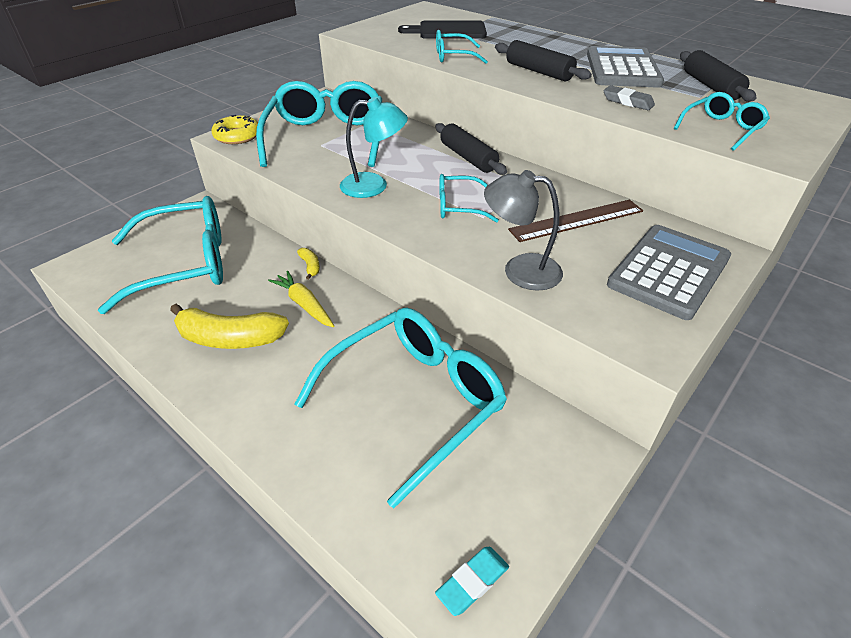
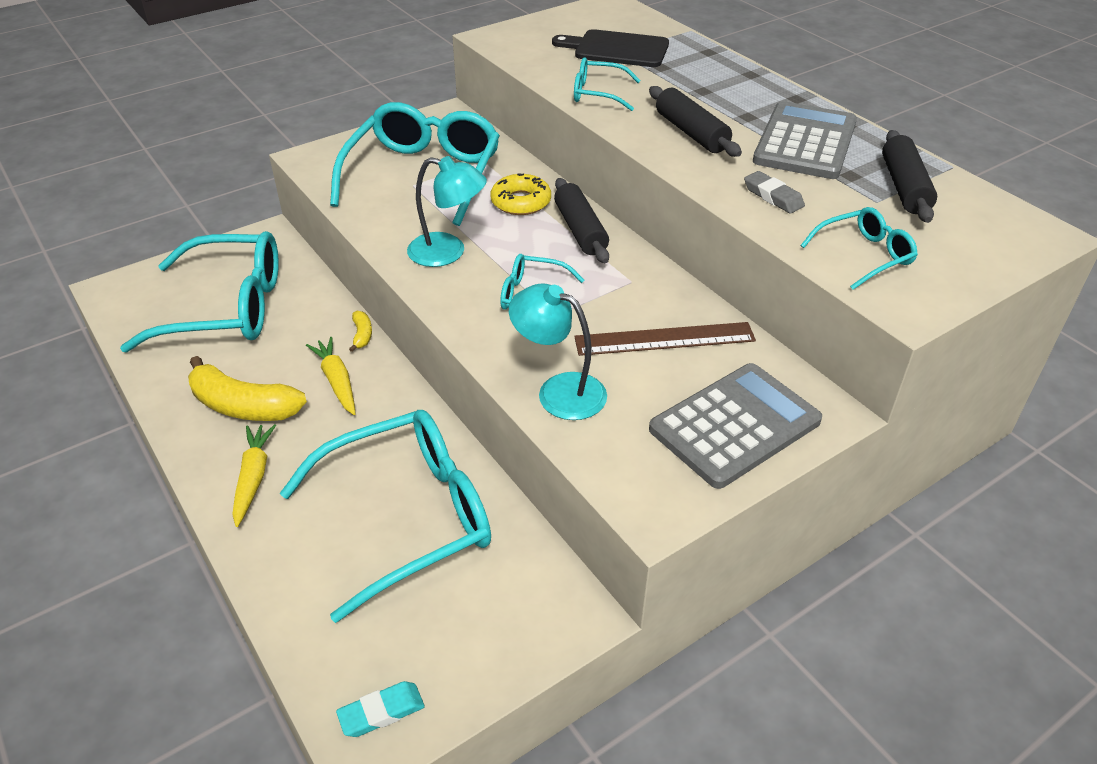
camera: 15 degrees right, 0 degrees up
yellow donut [212,115,258,144] -> yellow donut moved to [490,173,551,215]
grey lamp [484,170,563,291] -> turquoise lamp [509,283,607,420]
none -> yellow carrot [232,424,276,527]

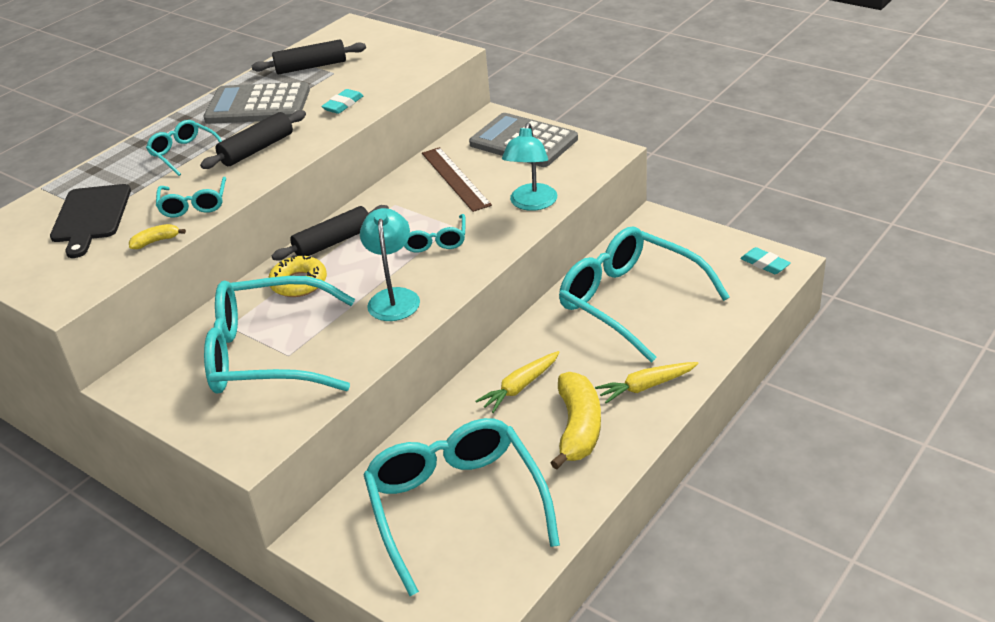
camera: 105 degrees left, 5 degrees down
yellow banana [349,311,372,352] -> yellow banana moved to [129,224,186,249]
grey eraser [744,171,805,214] -> turquoise eraser [321,89,363,114]
turquoise glasses [801,207,918,290] -> turquoise glasses moved to [146,120,222,176]

